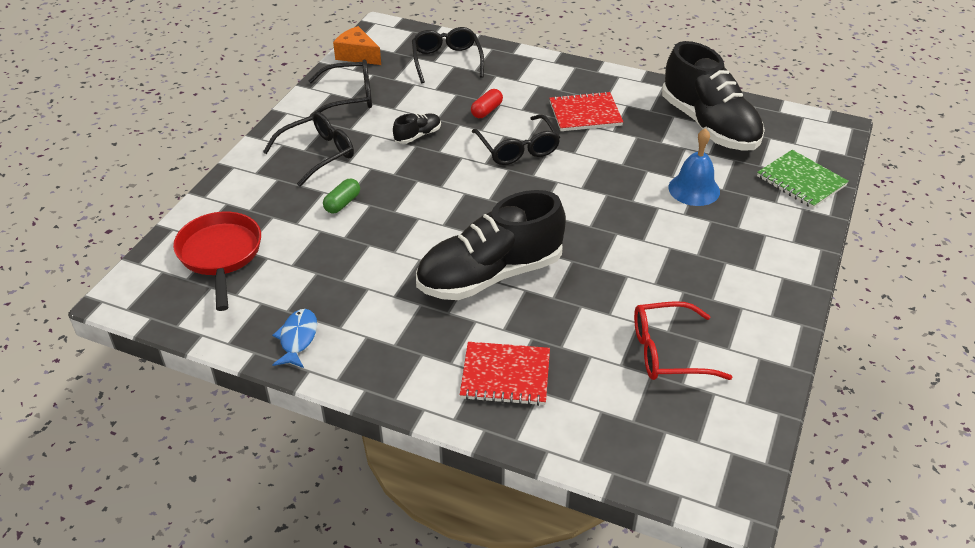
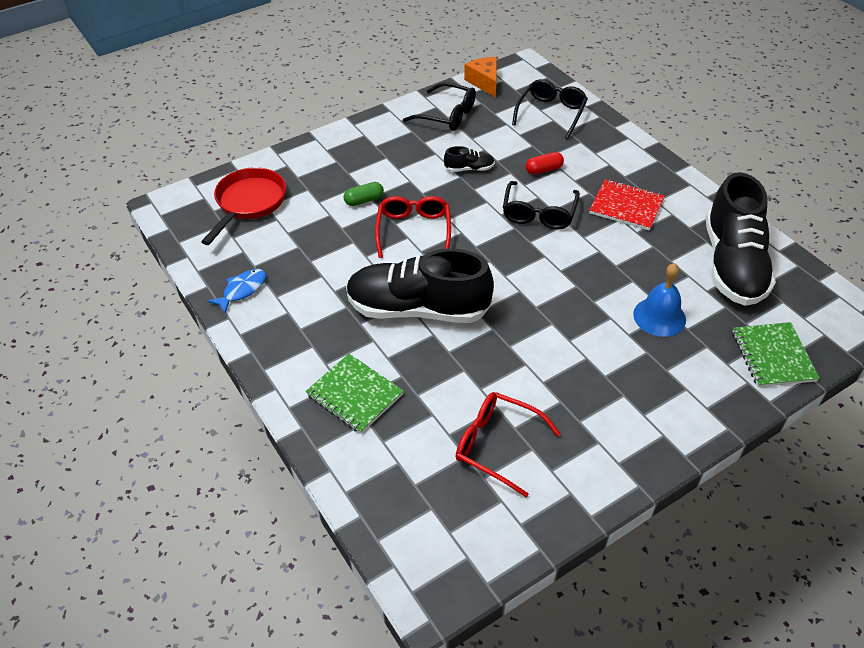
camera: 35 degrees right, 5 degrees up
black glasses [263,112,354,187] -> none
red notebook [460,342,550,406] -> green notebook [306,354,404,434]
none -> red glasses [375,196,451,258]

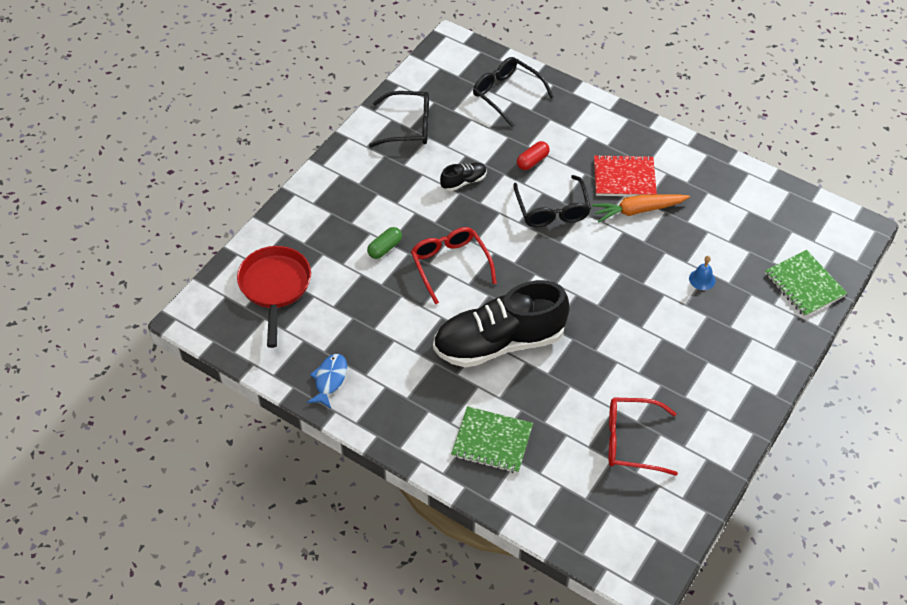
camera: 25 degrees left, 5 degrees up
orange cheese [464,57,497,97] -> none
black glasses [512,79,588,139] -> black glasses turned 45 degrees counterclockwise [473,57,553,127]
blue bell [633,263,686,337] -> blue bell [689,256,716,290], size x0.56
black shoe [706,172,776,306] -> none
none -> orange carrot [592,194,690,222]

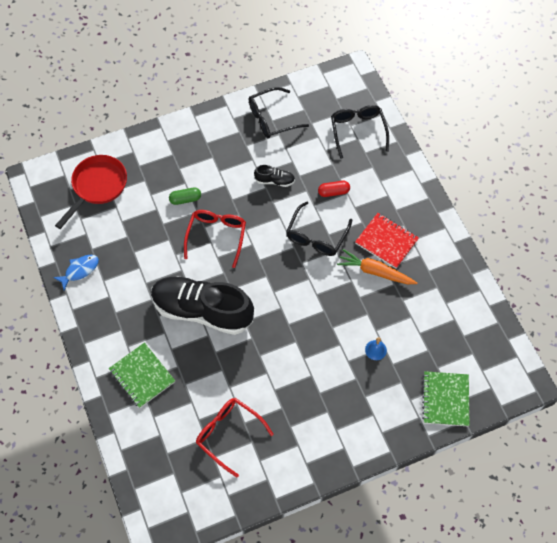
camera: 35 degrees right, 10 degrees up
black glasses [369,91,429,147] -> black glasses turned 120 degrees clockwise [249,87,309,138]

